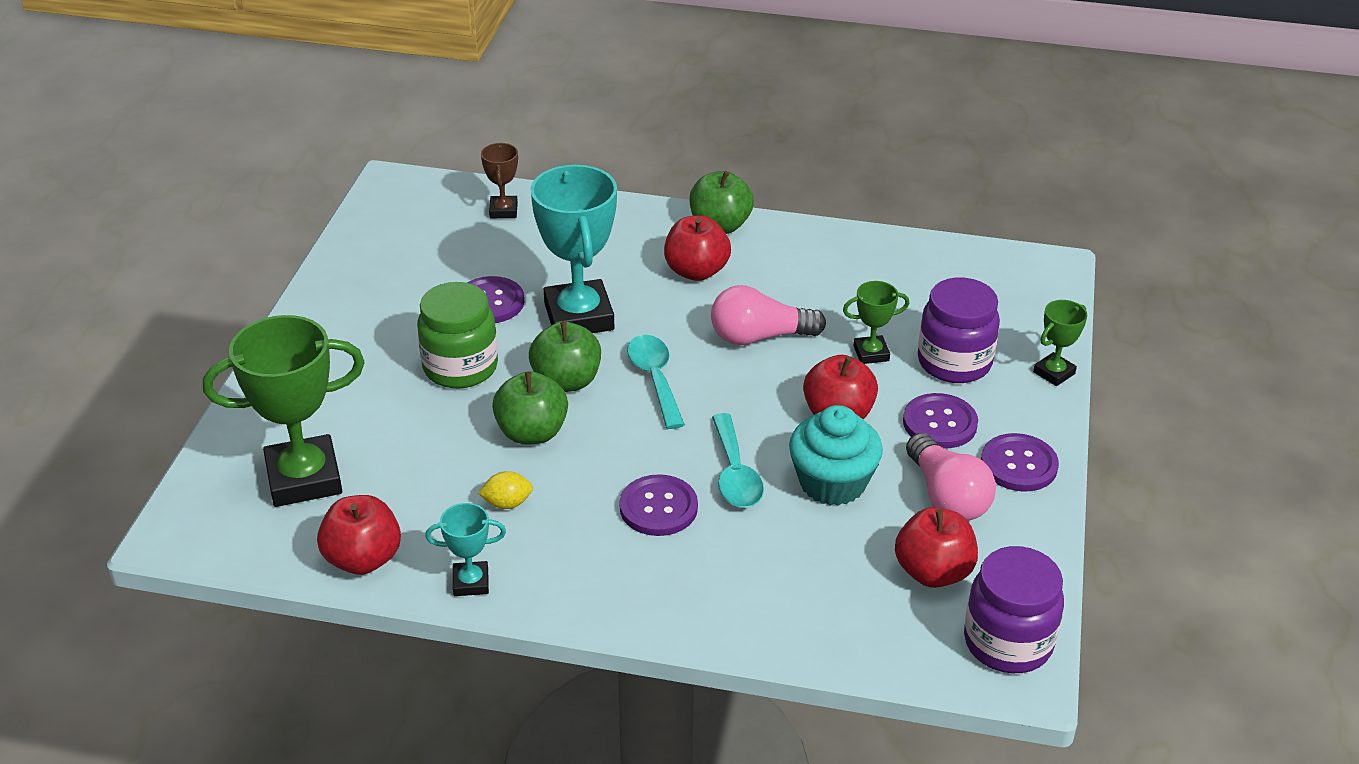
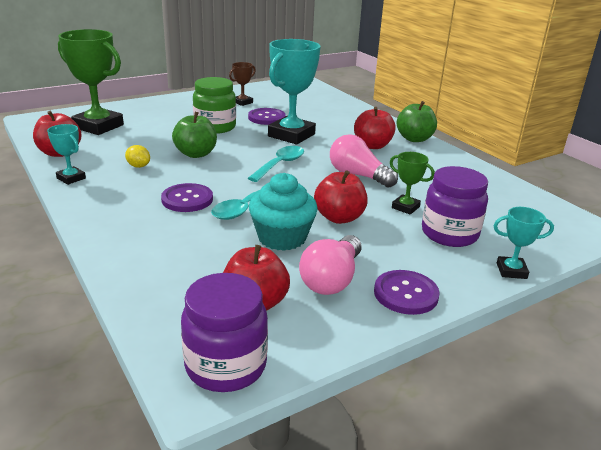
camera: 45 degrees right, 10 degrees down
brown trophy [481,143,518,218] -> brown trophy moved to [229,62,256,106]
green apple [529,321,601,392] -> none
purple button [903,393,978,448] -> none
green trophy [1033,300,1087,386] -> turquoise trophy [493,207,554,279]

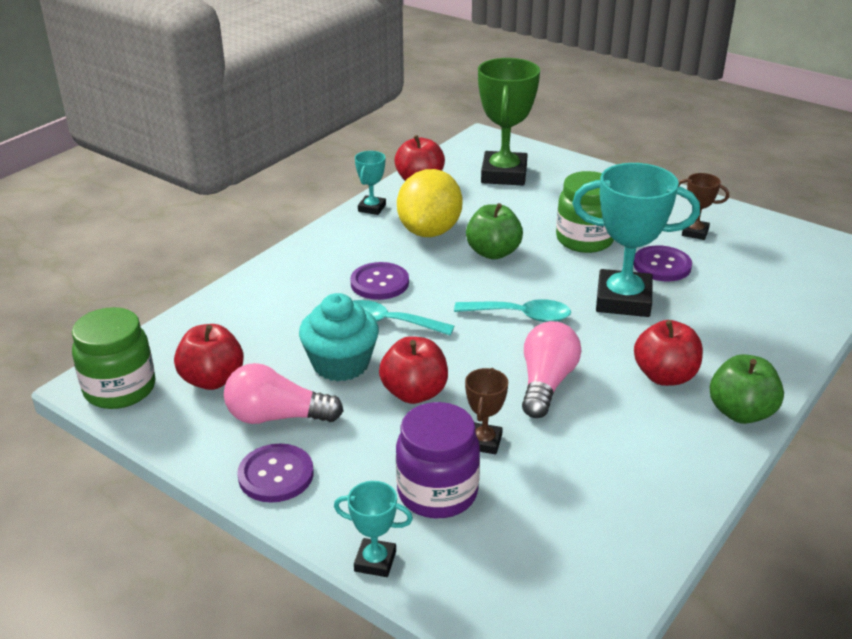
camera: 70 degrees right, 5 degrees up
yellow lemon [125,145,150,168] -> yellow lemon [397,169,462,237], size x2.47
purple jar [181,273,268,392] -> green jar [72,307,155,409]
green trophy [390,152,435,215] -> brown trophy [465,368,508,454]
turquoise trophy [493,207,554,279] -> turquoise trophy turned 60 degrees counterclockwise [334,481,413,577]

